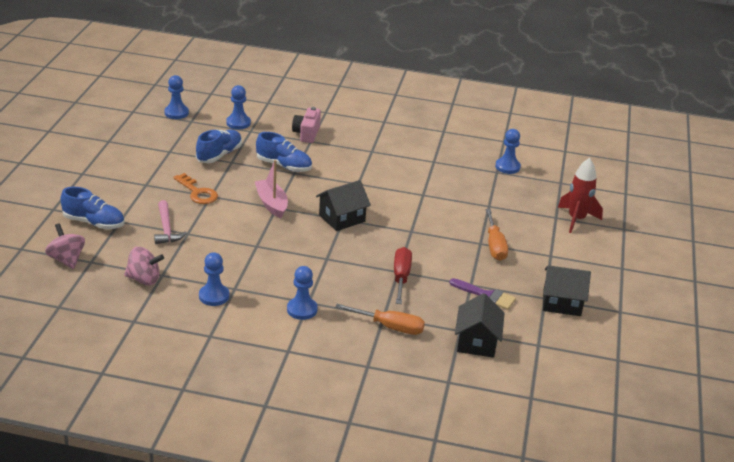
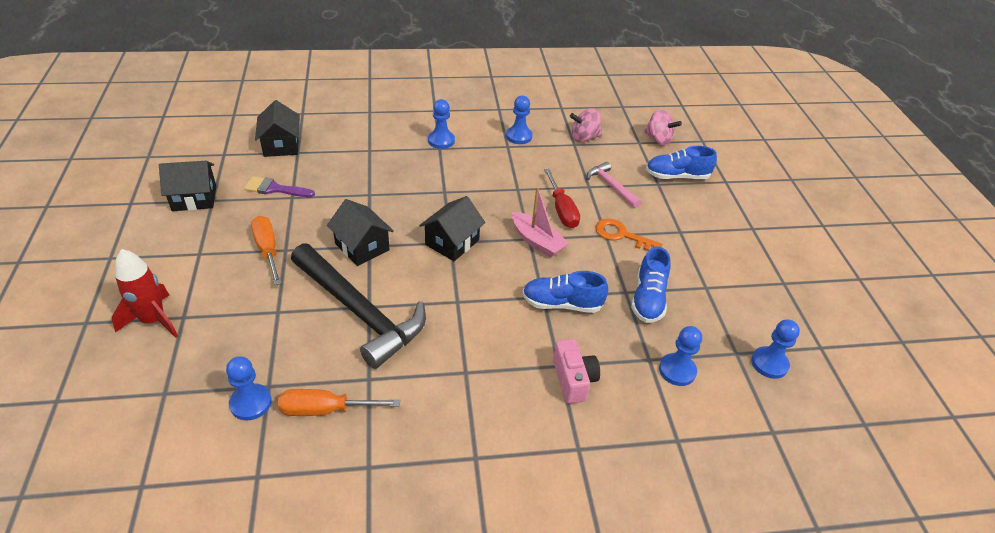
camera: 160 degrees right, 10 degrees up
orange screwdriver [335,304,425,335] -> orange screwdriver moved to [278,389,400,416]
red screwdriver [394,247,412,304] -> red screwdriver moved to [544,169,580,228]
none -> black hammer [291,243,426,369]
none -> black house [327,199,394,266]

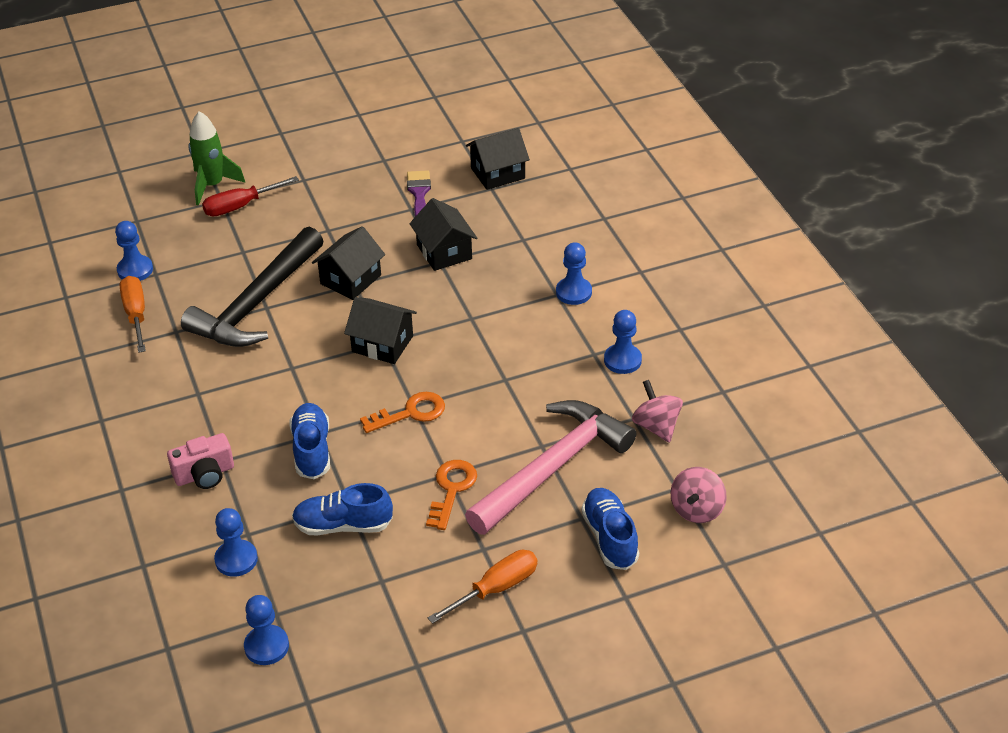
camera: 80 degrees right, 0 degrees up
red rocket [111,249,178,338] -> green rocket [188,111,245,205]
black house [159,161,216,211] -> black house moved to [410,198,477,271]
orange screwdriver [251,216,282,285] -> orange screwdriver moved to [428,550,537,624]
pink boat [512,187,569,258] -> orange key [360,392,445,433]
red screwdriver [544,169,580,228] -> red screwdriver moved to [202,176,299,217]
pink hammer [587,162,641,208] -> pink hammer [465,400,636,535], size x2.05

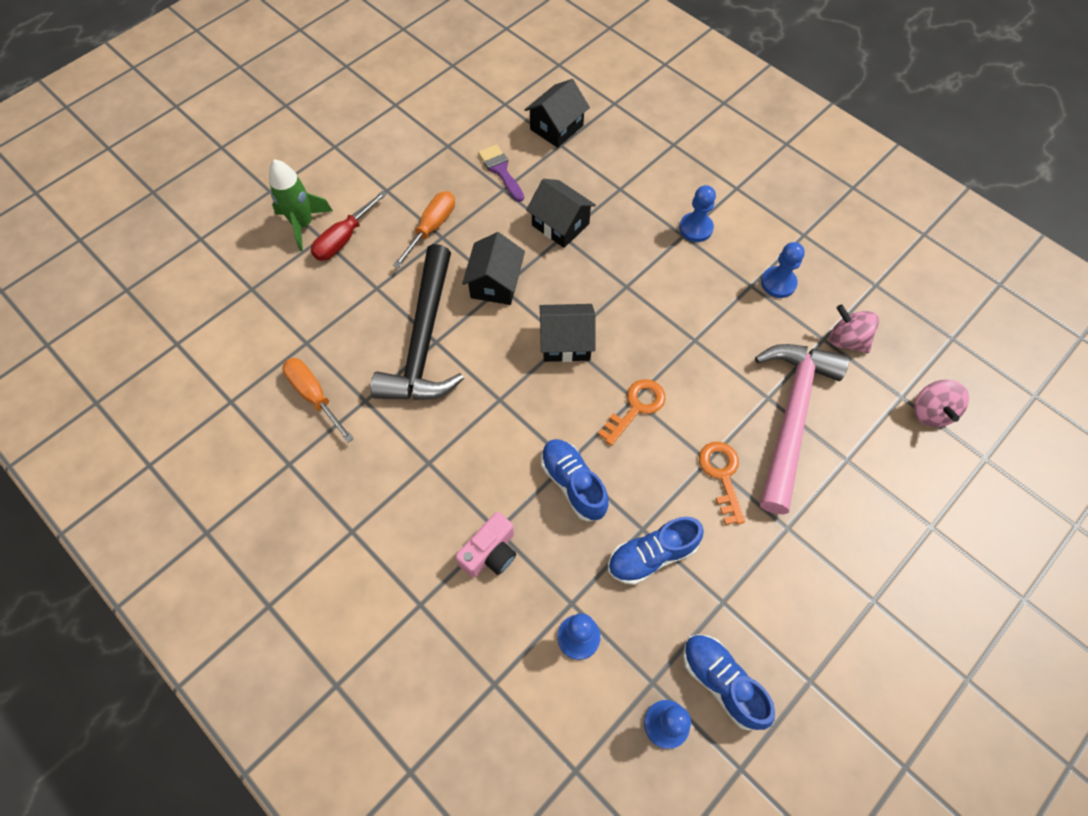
camera: 25 degrees left, 20 degrees up
blue pawn [115,221,153,281] -> none
orange screwdriver [428,550,537,624] -> orange screwdriver moved to [393,191,455,268]
blue shoe [581,488,639,570] -> blue shoe moved to [683,634,775,731]

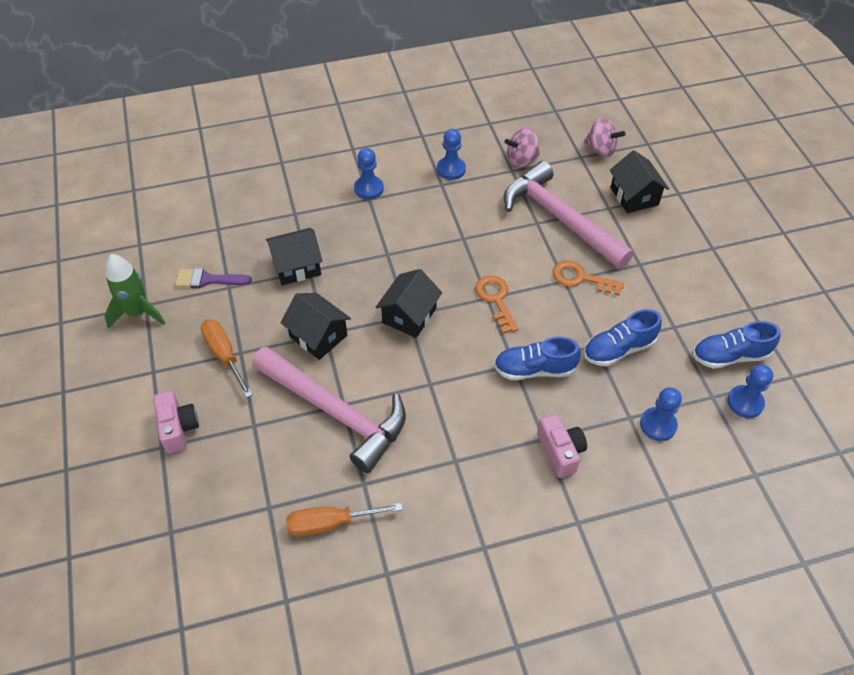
camera: 60 degrees left, 10 degrees down
green rocket [269,159,333,251] -> green rocket moved to [104,254,165,328]
red screwdriver [311,190,387,261] -> pink camera [153,391,199,454]
black hammer [371,244,464,400] -> pink hammer [252,346,406,473]
black house [525,79,590,148] -> black house moved to [609,150,669,213]
blue shoe [608,517,704,585] -> blue shoe turned 60 degrees clockwise [584,309,662,367]

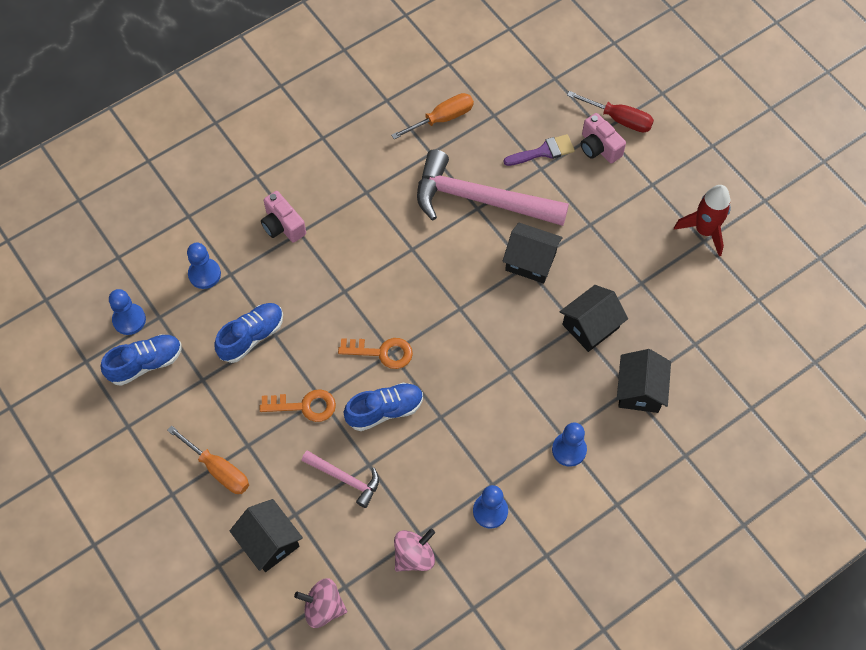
camera: 160 degrees right, 10 degrees up
green rocket [104,254,165,328] -> red rocket [674,185,731,256]
purple brush [175,268,252,288] -> purple brush moved to [504,134,575,166]
orange screwdriver [201,319,253,398] -> orange screwdriver moved to [167,425,249,494]
black house [376,269,442,338] -> black house moved to [617,349,671,413]
orange key [475,275,518,334] -> orange key turned 45 degrees counterclockwise [338,338,413,369]
blue shoe [494,337,581,380] -> blue shoe moved to [344,383,423,431]
pink hammer [504,161,634,269] -> pink hammer [302,451,379,508], size x0.49
none -> red screwdriver [567,91,654,132]

